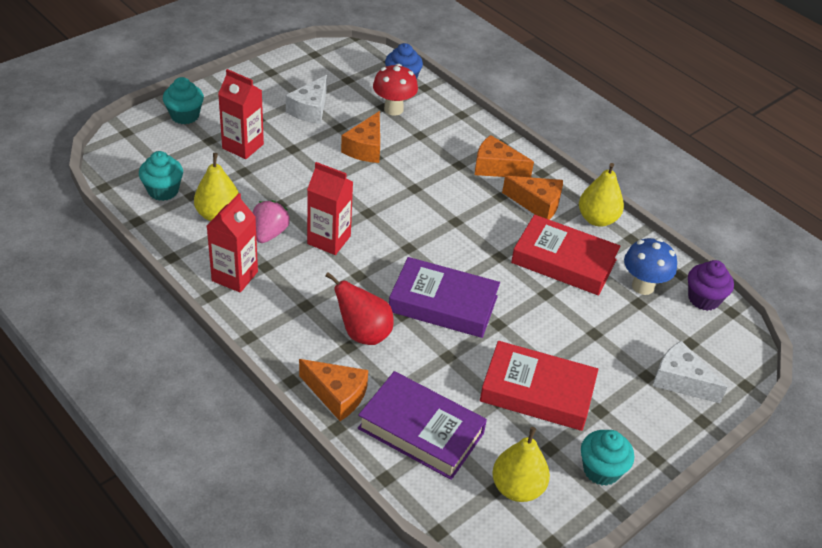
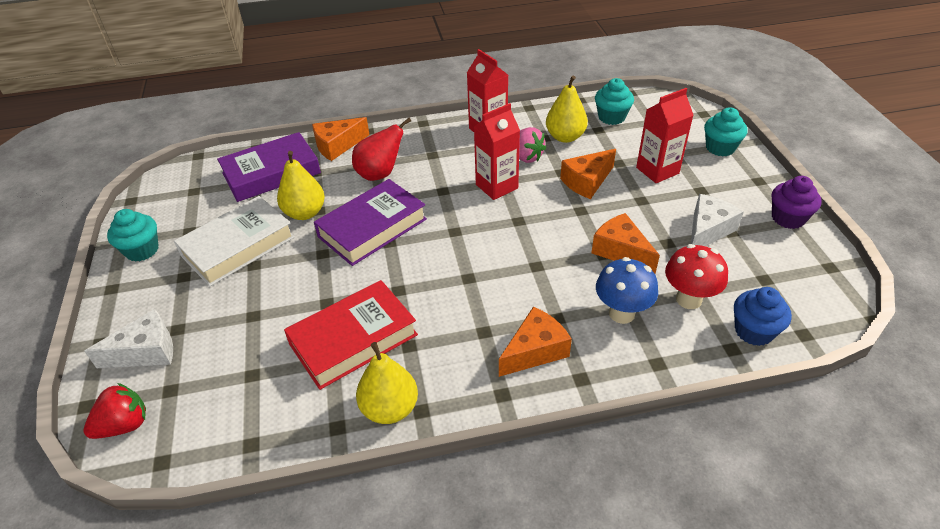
camera: 125 degrees right, 0 degrees up
white cheese [286,75,327,124] -> white cheese turned 75 degrees clockwise [691,194,744,246]
red book [480,341,598,431] -> white book [174,196,295,286]
yellow pear [492,427,550,502] -> yellow pear moved to [277,151,325,220]
orange cheese [502,176,563,220] -> orange cheese moved to [560,149,616,199]
blue mushroom [624,238,677,295] -> blue mushroom moved to [596,257,658,324]
purple cupcake [688,260,734,311] -> purple cupcake moved to [772,176,822,229]
none -> red strawberry [84,383,146,439]

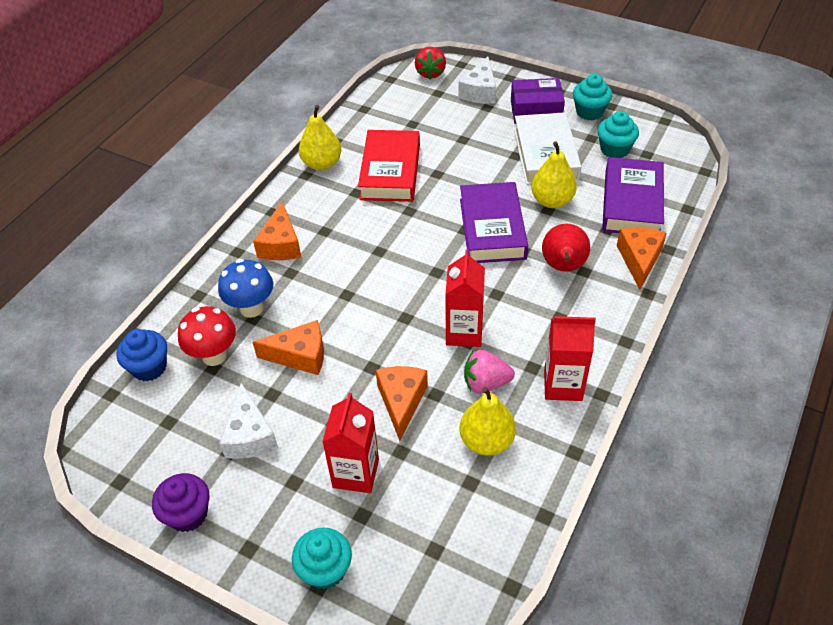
camera: 130 degrees right, 5 degrees up
turquoise cupcake [595,78,634,125] -> turquoise cupcake moved to [598,111,639,158]
none -> purple box [511,78,565,124]

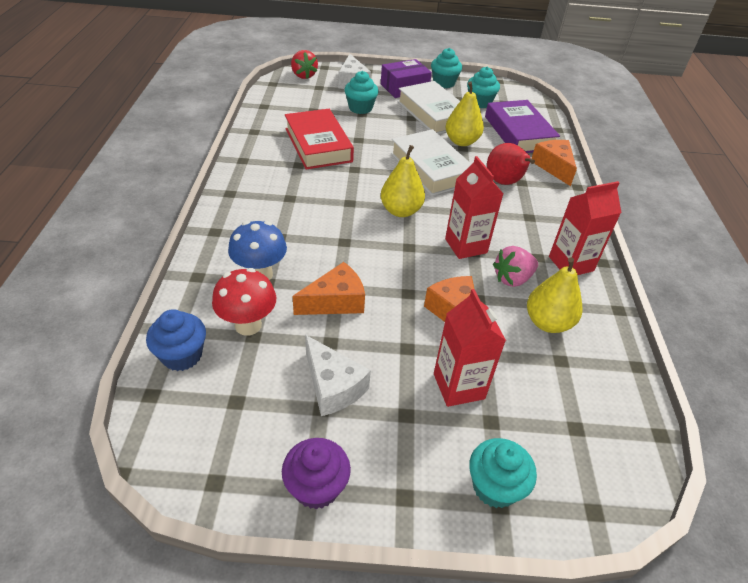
camera: 30 degrees left, 5 degrees down
orange cheese [253,202,301,260] -> none
yellow pear [299,105,341,171] -> yellow pear moved to [381,145,425,217]
purple book [460,182,528,263] -> white book [391,129,472,196]
none -> turquoise cupcake [344,71,379,114]

